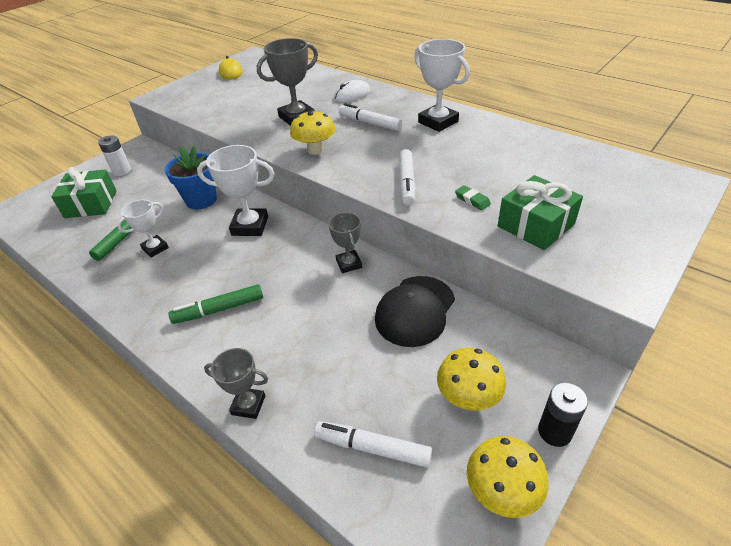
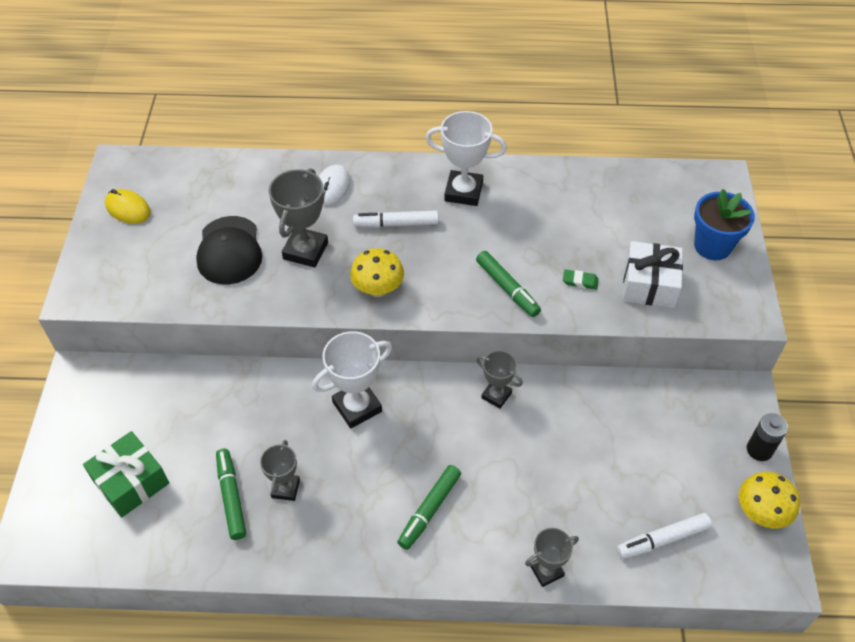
camera: 40 degrees left, 10 degrees up
white battery [98,135,131,176] -> none
white trophy [117,200,169,258] -> grey trophy [260,440,300,501]
blue flower pot [165,146,217,210] -> blue flower pot moved to [694,189,755,260]
black cap [375,276,455,347] -> black cap moved to [196,216,262,284]
white marker [399,149,416,206] -> green marker [476,251,541,317]
yellow mushroom [437,348,506,410] -> none
green gift [498,175,583,250] -> white gift [623,241,683,308]

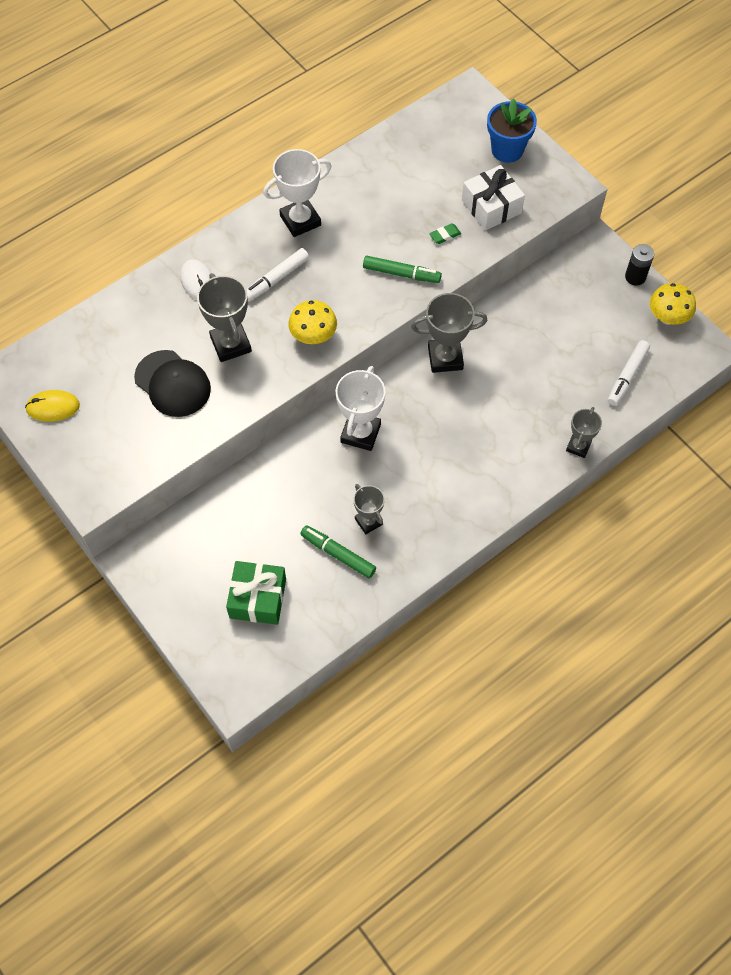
camera: 40 degrees left, 10 degrees up
green marker [397,465,461,550] -> none
grey trophy [476,350,523,409] -> grey trophy [411,293,487,373], size x1.63

